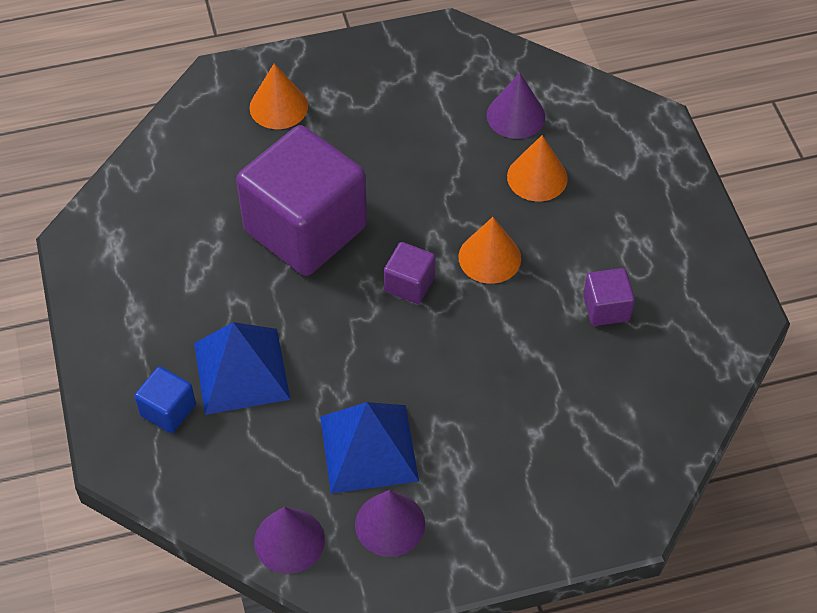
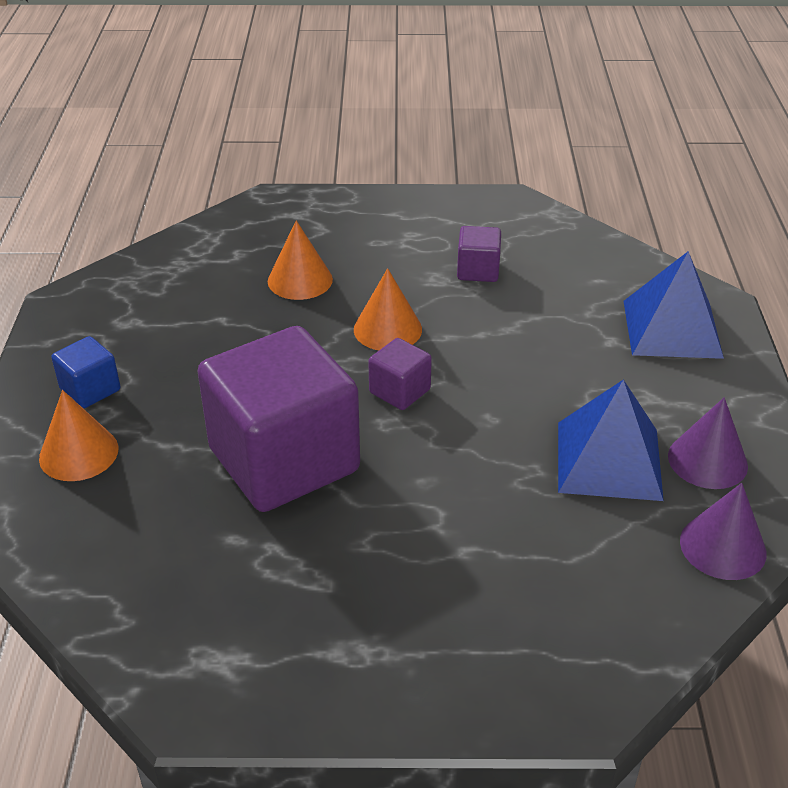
camera: 75 degrees left, 15 degrees down
blue cube [134,366,196,433] -> blue cube moved to [51,336,121,409]
blue pyramid [194,322,290,415] -> blue pyramid moved to [624,251,724,359]
purple cone [487,73,545,139] -> none

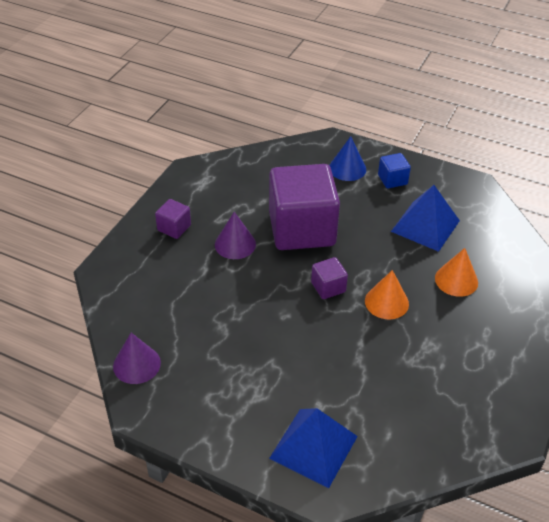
camera: 115 degrees right, 5 degrees up
orange cone [39,390,118,481] -> blue cone [329,136,366,181]
purple cube [457,226,501,282] -> purple cube moved to [155,199,191,239]
blue pyramid [558,379,664,501] -> blue pyramid moved to [391,185,460,252]
purple cone [668,397,748,489] -> purple cone moved to [215,212,256,259]

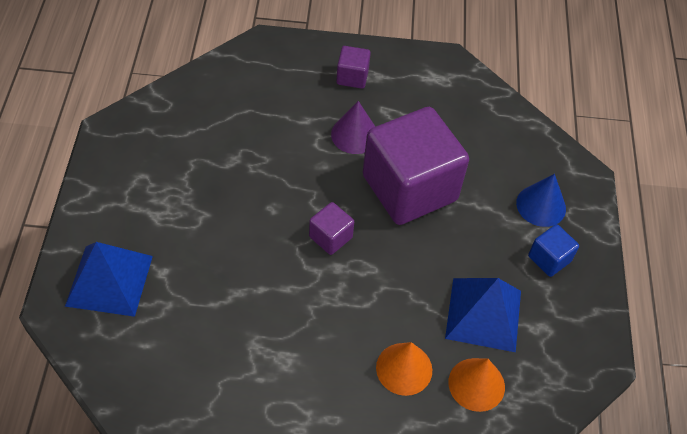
camera: 65 degrees right, 10 degrees up
purple cone [113,333,161,384] -> none
orange cone [365,270,409,319] -> orange cone moved to [448,358,505,412]

